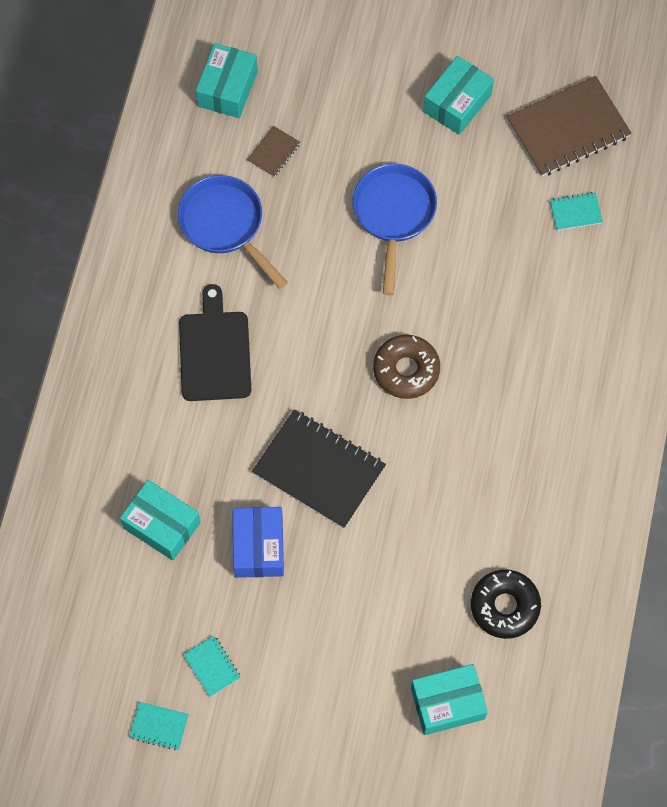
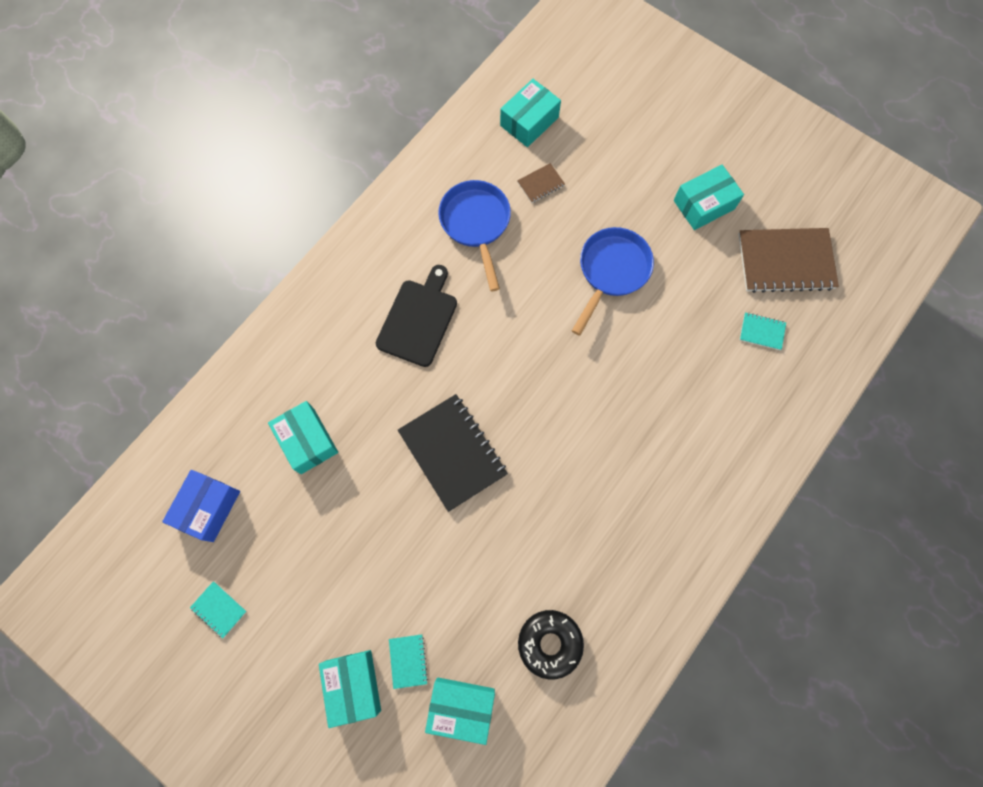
camera: 25 degrees right, 5 degrees up
turquoise notebook [183,636,241,697] -> turquoise notebook moved to [389,634,428,689]
blue box [233,507,284,578] -> blue box moved to [162,470,240,542]
brown donut [373,335,440,399] -> none
none -> turquoise box [319,650,381,728]

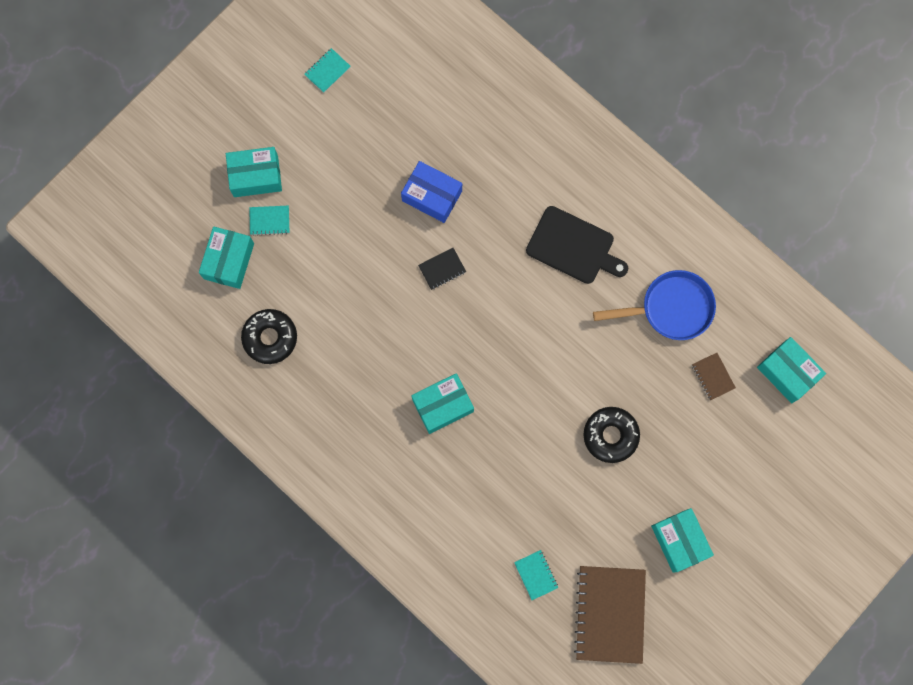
camera: 95 degrees right, 5 degrees up
blue box [162,470,240,542] -> blue box moved to [401,161,462,223]
turquoise box [268,401,338,474] -> turquoise box moved to [411,373,474,434]
black notebook [398,394,508,512] -> black notebook [418,248,466,290], size x0.45
blue pan [572,227,654,336] -> black donut [583,407,640,463]
turquoise notebook [740,312,786,350] -> turquoise notebook turned 45 degrees counterclockwise [514,550,558,600]

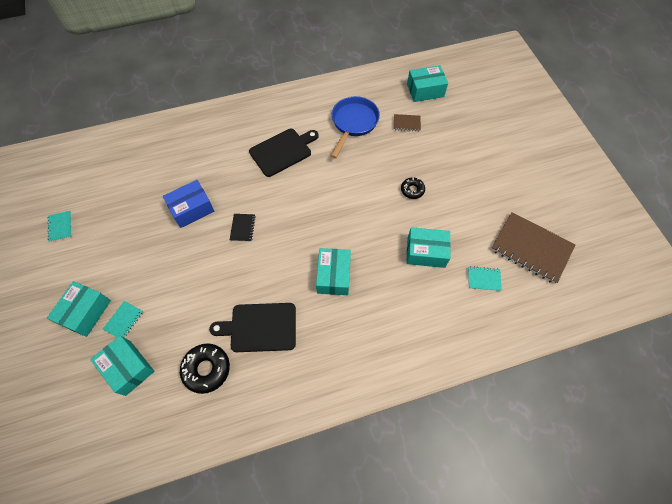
camera: 60 degrees left, 15 degrees down
black donut [583,407,640,463] -> black donut [401,177,425,199], size x0.60
turquoise box [651,508,714,573] -> turquoise box moved to [406,227,451,268]
none -> black cutting board [209,303,296,352]

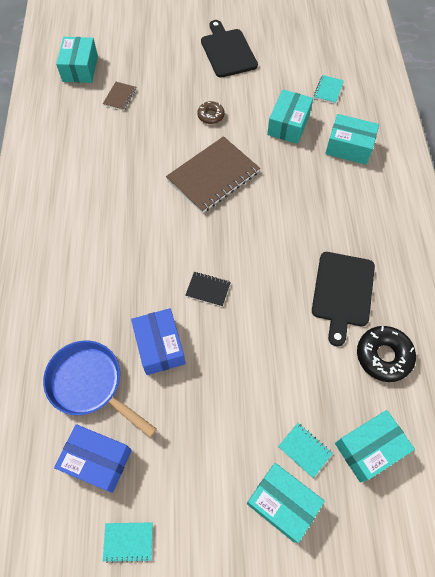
camera: 75 degrees left, 0 degrees up
black cutting board [249,129,319,177] -> black cutting board moved to [201,20,258,78]
turquoise box [316,248,351,295] -> turquoise box moved to [325,114,379,165]
blue pan [331,96,380,158] -> blue pan moved to [43,340,157,438]
black donut [401,177,425,199] -> brown donut [197,101,225,124]
brown notebook [491,212,575,284] -> brown notebook moved to [166,136,260,213]
none -> blue box [54,424,132,493]

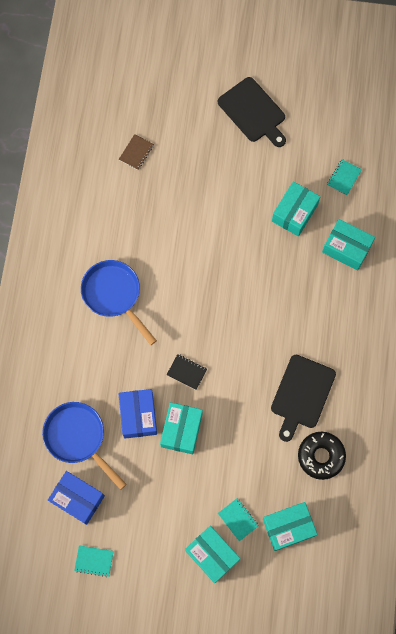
camera: 10 degrees right, 10 degrees up
turquoise box [56,37,98,83] -> turquoise box moved to [160,402,203,454]
brown notebook [166,136,260,213] -> none
brown donut [197,101,225,124] -> none
black cutting board [201,20,258,78] -> black cutting board turned 150 degrees clockwise [218,77,286,147]
none -> blue pan [81,260,157,345]

